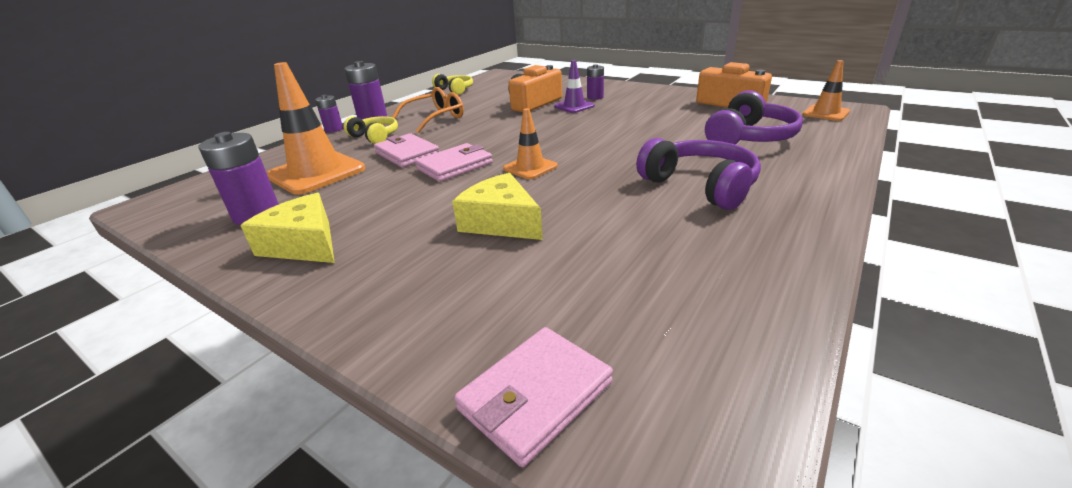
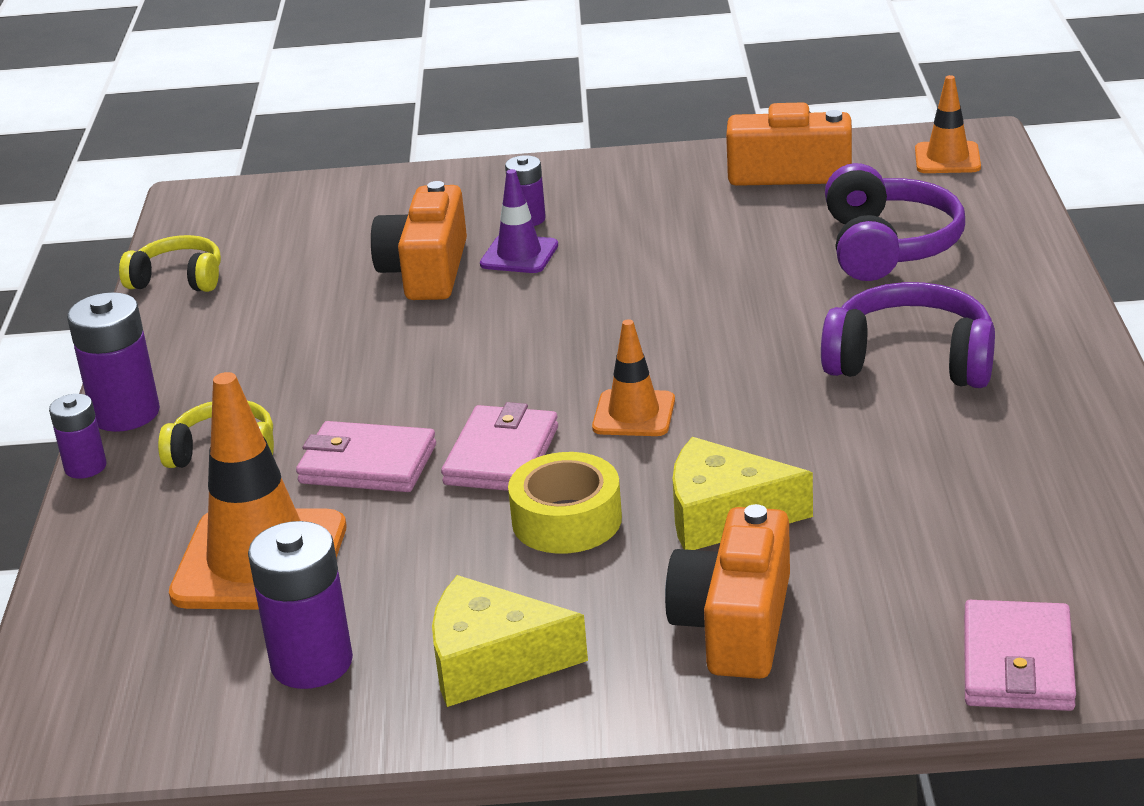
camera: 35 degrees left, 0 degrees up
orange glasses [392,87,464,133] -> none
none -> yellow tape [508,452,622,554]
none -> orange camera [665,504,790,679]

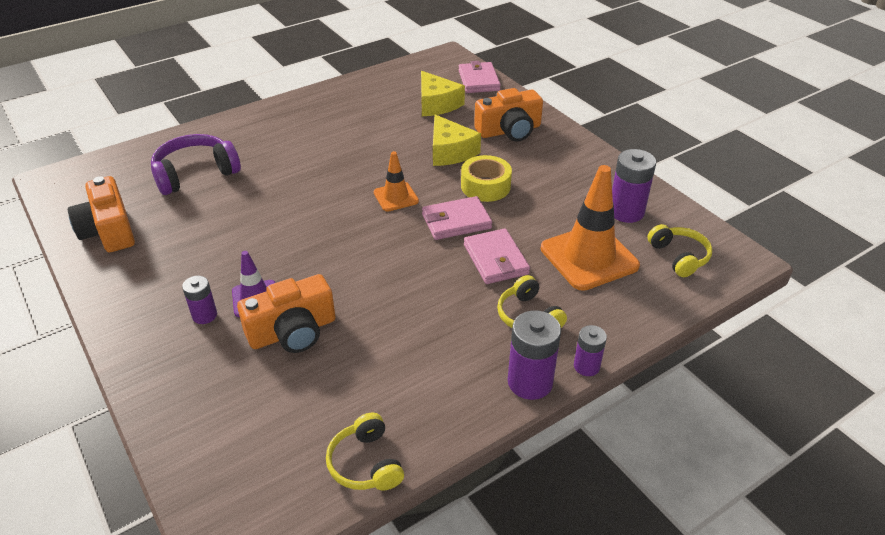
camera: 125 degrees left, 10 degrees up
yellow cheese [432,575,588,707] -> yellow cheese moved to [421,71,465,116]
purple headphones [821,282,995,388] -> none
orange traffic cone [915,75,981,173] -> none
pink wallet [964,600,1076,711] -> pink wallet turned 75 degrees counterclockwise [459,61,501,93]
none -> yellow headphones [647,224,712,277]

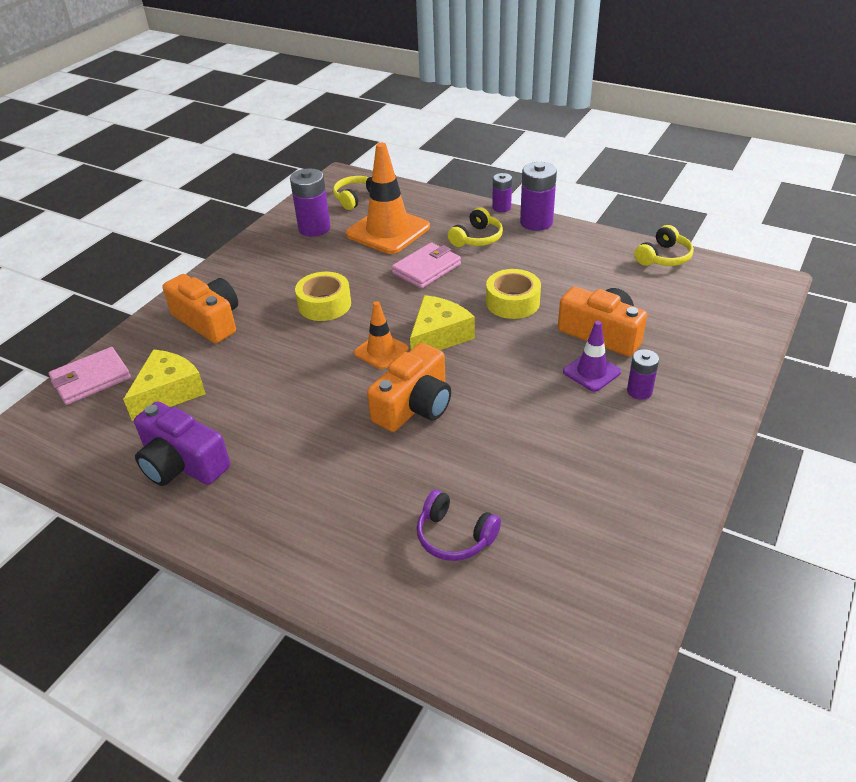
camera: 115 degrees left, 0 degrees up
orange camera [68,176,135,252] -> orange camera moved to [367,343,451,432]
purple headphones [151,134,241,195] -> purple headphones [417,490,501,561], size x0.64
pink wallet [422,196,492,240] -> none
yellow cheese [433,115,481,166] -> yellow cheese moved to [410,295,475,350]
none -> purple camera [134,401,230,486]
none -> yellow tape [486,269,541,319]

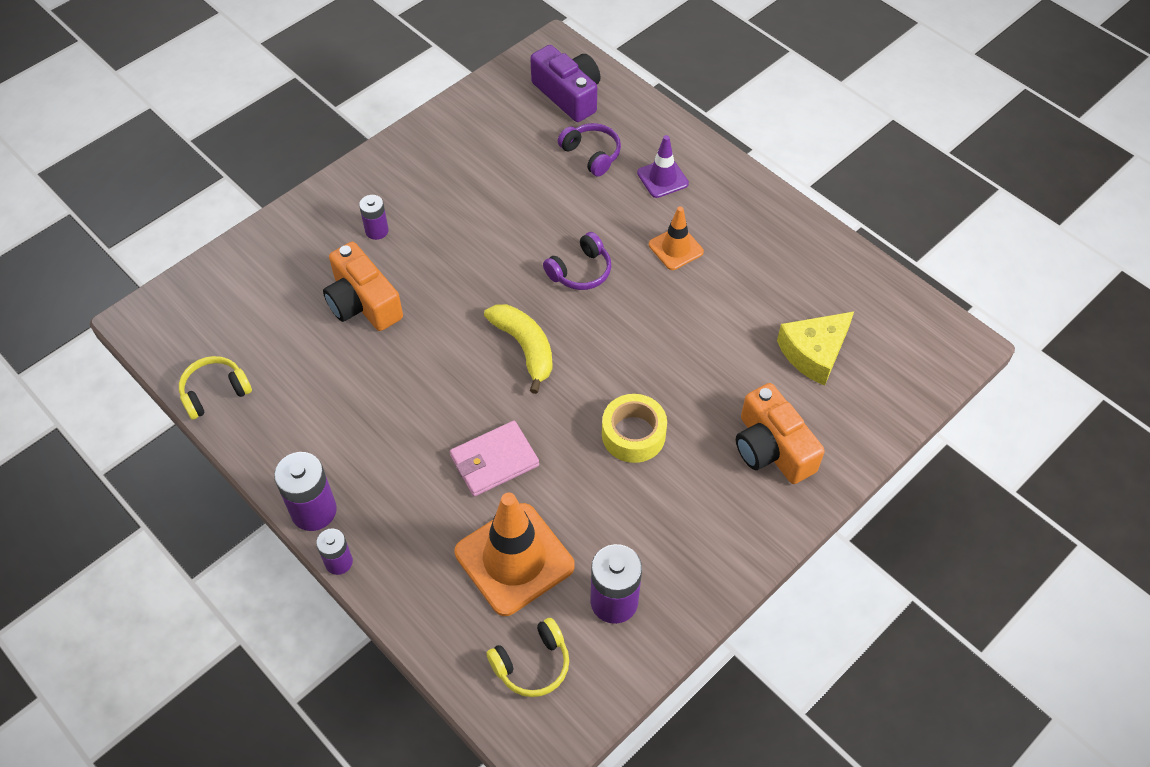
camera: 165 degrees left, 15 degrees up
pink wallet [49,347,131,405] -> none
purple camera [134,401,230,486] -> purple camera moved to [530,45,601,122]
orange traffic cone [354,301,409,369] -> orange traffic cone moved to [649,206,704,270]
orange camera [367,343,451,432] -> purple headphones [543,232,611,290]
yellow cheese [410,295,475,350] -> yellow banana [484,304,553,394]
yellow headphones [448,207,503,247] -> none
yellow tape [486,269,541,319] -> none
purple traffic cone [563,321,621,392] -> purple traffic cone moved to [637,135,689,198]

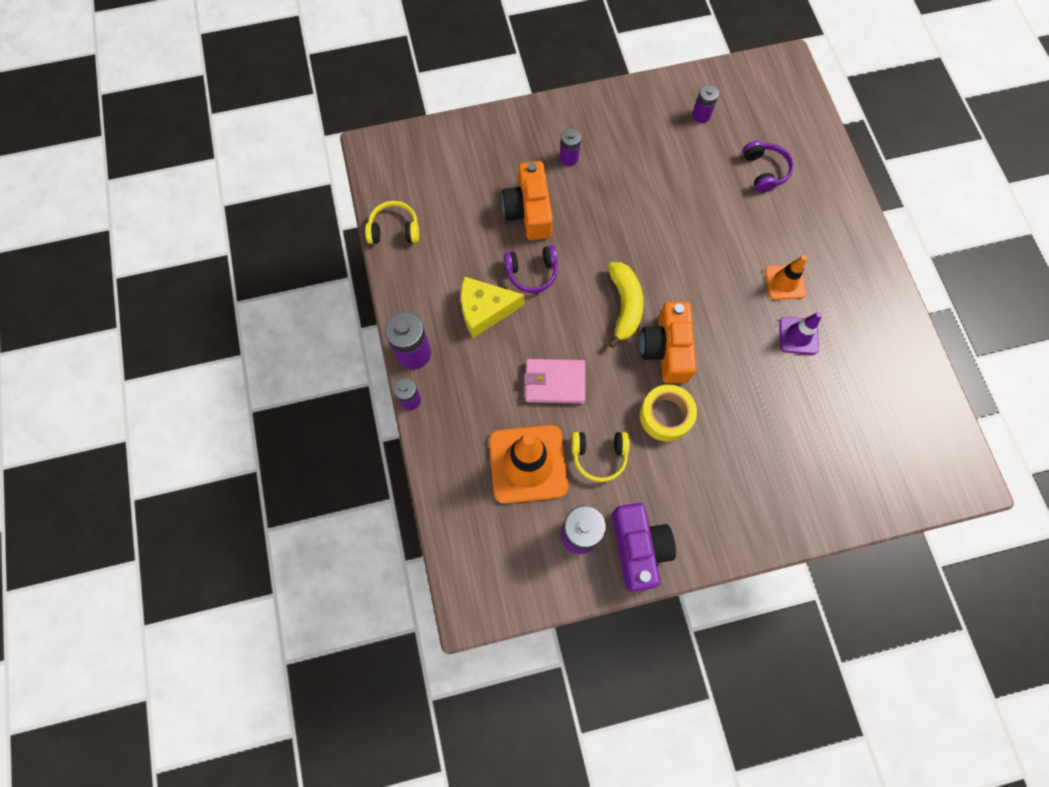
camera: 30 degrees right, 15 degrees up
yellow headphones [486,618,569,697] -> yellow headphones moved to [571,432,630,482]
purple camera [530,45,601,122] -> purple camera moved to [612,503,676,592]
purple headphones [543,232,611,290] -> purple headphones moved to [504,245,558,293]
purple traffic cone [637,135,689,198] -> purple traffic cone moved to [779,312,822,355]
orange camera [736,383,825,484] -> orange camera moved to [640,302,696,383]
yellow cheese [777,312,854,386] -> yellow cheese moved to [461,276,525,338]
none -> purple battery [692,85,719,123]

